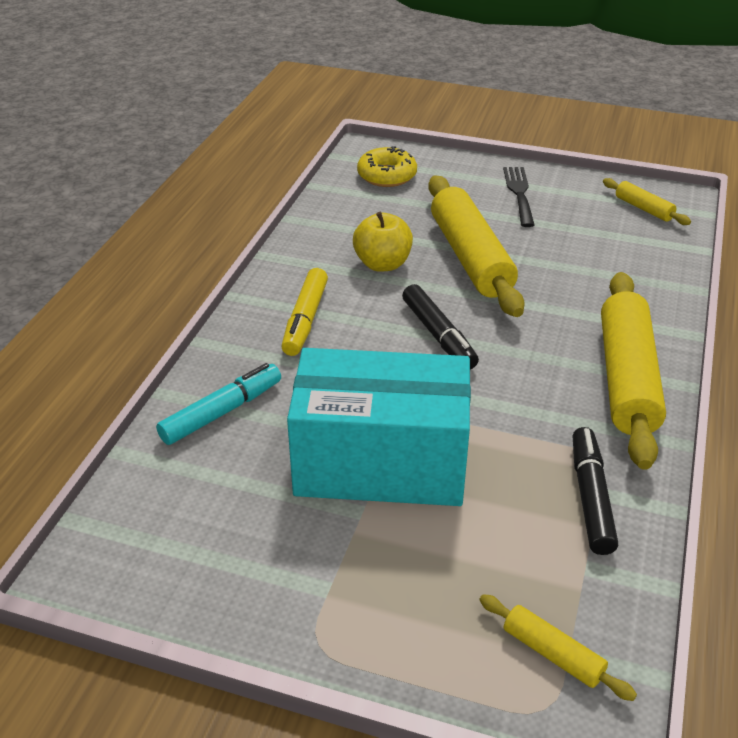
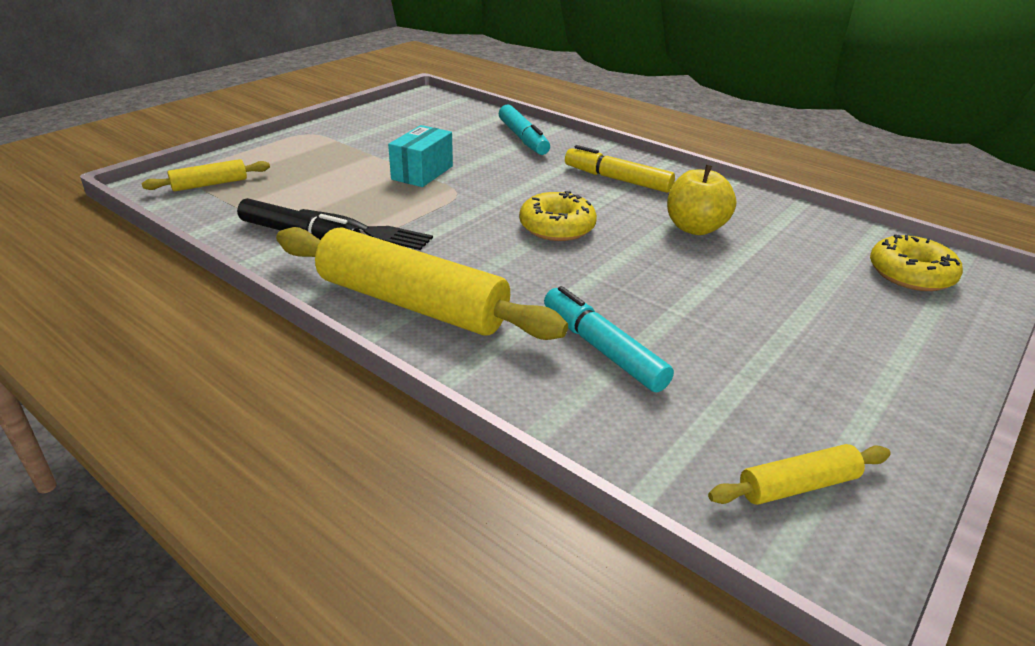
camera: 110 degrees right, 5 degrees down
turquoise box [287,348,471,506] -> turquoise box [388,125,453,187], size x0.46
black marker [402,284,479,370] -> yellow donut [519,191,597,241]
yellow rolling pin [428,175,525,317] -> none
black fork [503,167,535,227] -> black fork moved to [300,209,433,250]
none -> turquoise marker [544,286,674,392]

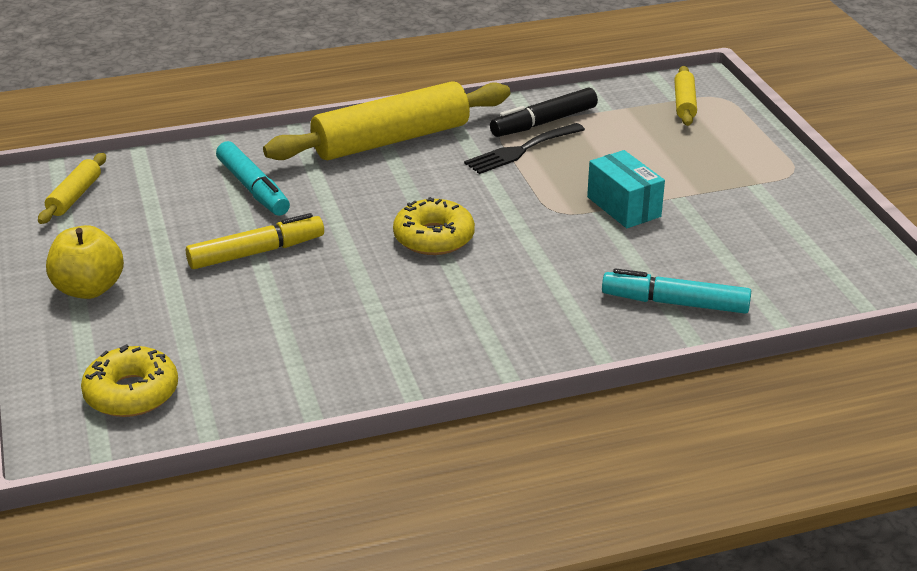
camera: 125 degrees right, 0 degrees up
turquoise marker [544,286,674,392] -> turquoise marker turned 60 degrees clockwise [216,141,290,216]
yellow marker [565,145,675,193] -> yellow marker moved to [186,213,324,269]
yellow apple [667,165,736,235] -> yellow apple moved to [46,225,124,299]

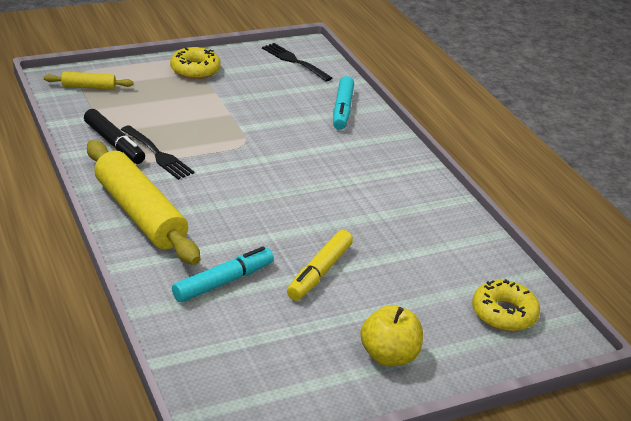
camera: 100 degrees left, 0 degrees up
yellow rolling pin [38,153,106,224] -> none
yellow marker [186,213,324,269] -> yellow marker turned 120 degrees counterclockwise [287,230,353,301]
yellow donut [393,197,475,255] -> yellow donut moved to [170,47,221,79]
turquoise box [587,150,665,228] -> none
none -> black fork [262,43,332,81]

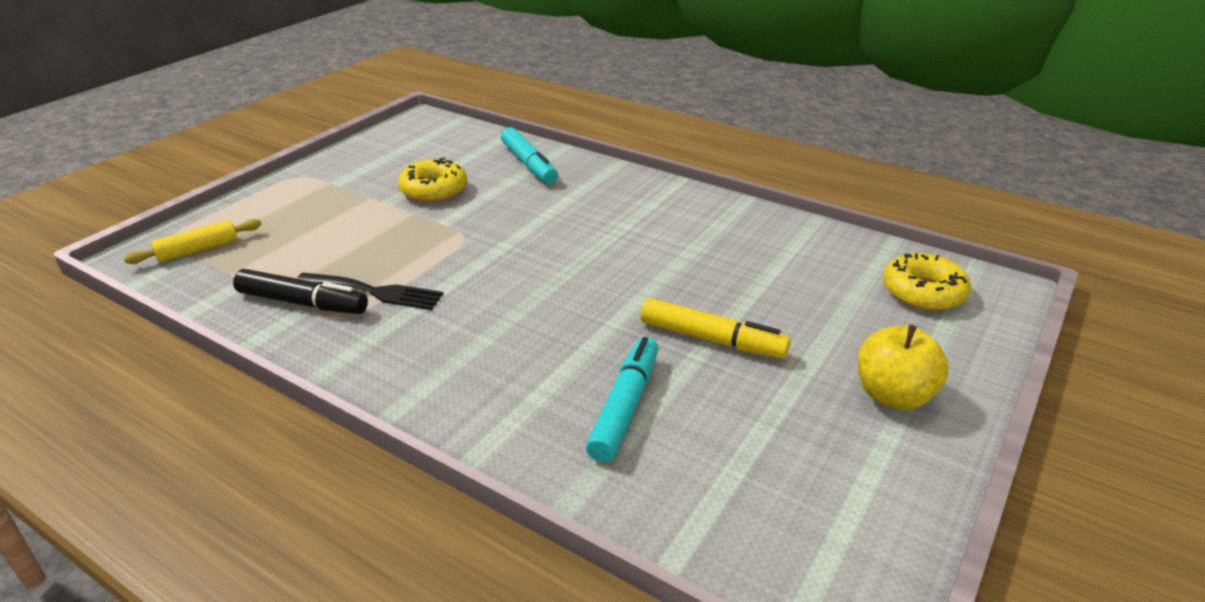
camera: 30 degrees left, 0 degrees up
yellow rolling pin [87,140,200,265] -> none
yellow donut [170,47,221,79] -> yellow donut moved to [398,158,467,202]
black fork [262,43,332,81] -> none
yellow marker [287,230,353,301] -> yellow marker turned 60 degrees counterclockwise [641,298,791,359]

